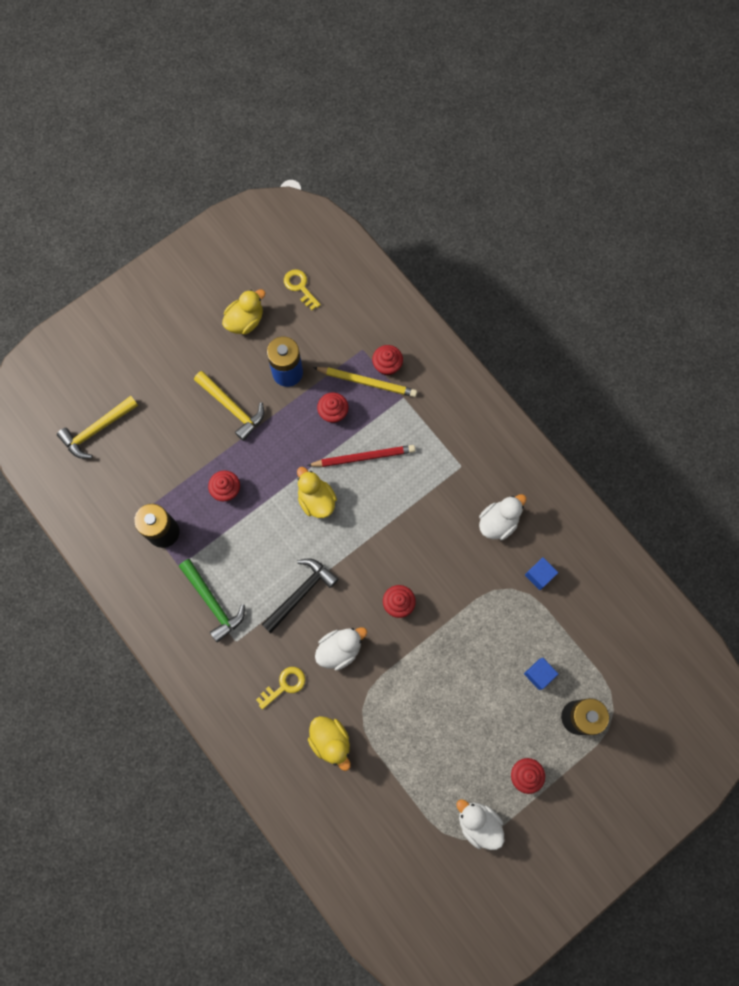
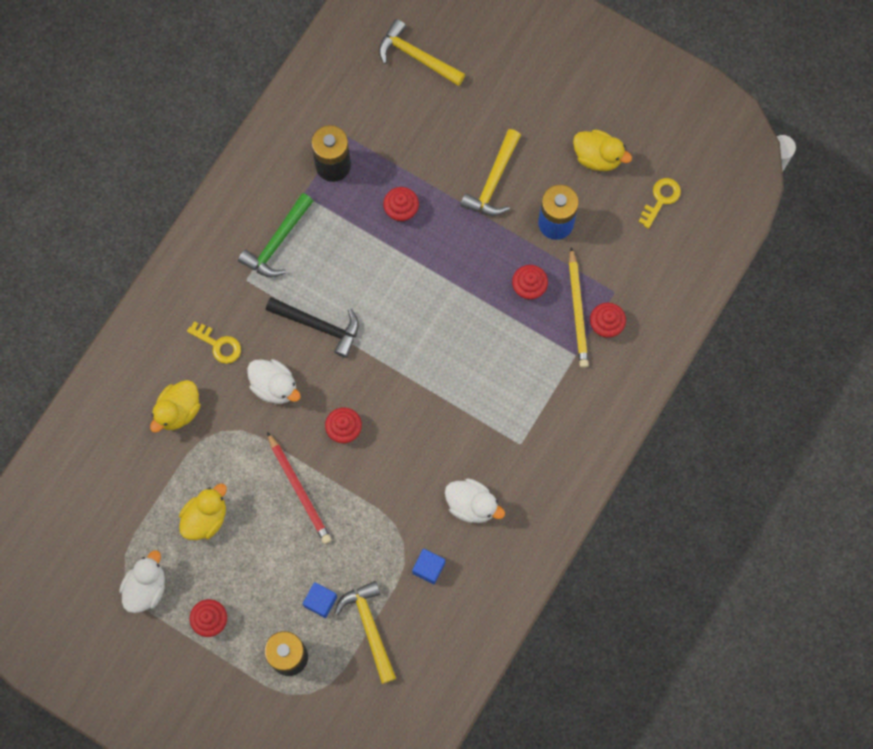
camera: 70 degrees right, 0 degrees up
yellow duck [297,467,337,518] -> yellow duck moved to [179,483,227,540]
red pencil [307,445,415,467] -> red pencil moved to [267,432,332,544]
none -> yellow hammer [334,581,397,684]

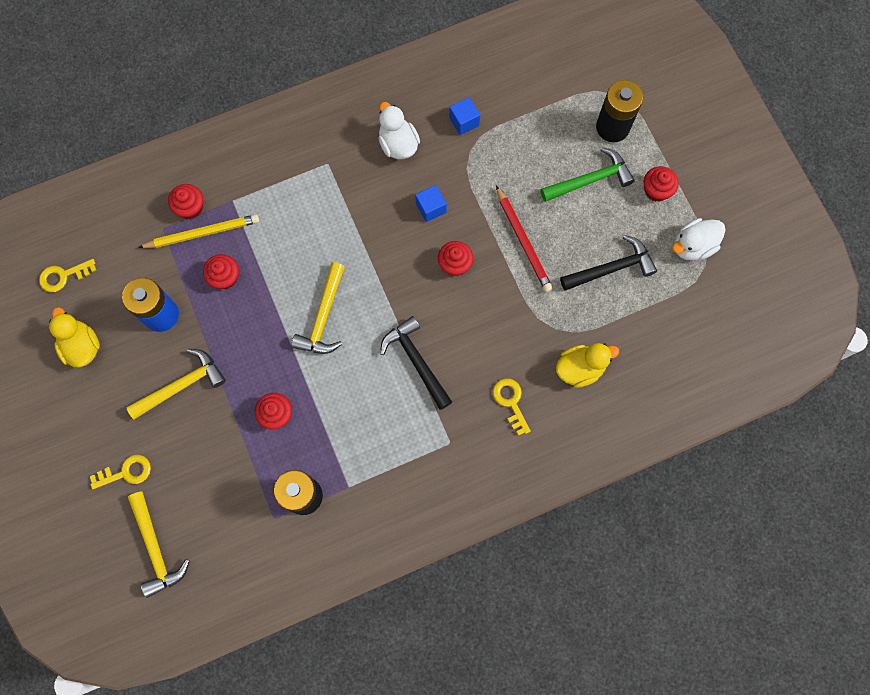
camera: 145 degrees left, 0 degrees up
yellow duck [179,483,227,540] -> black hammer [560,235,657,291]
green hammer [238,193,313,278] -> green hammer moved to [540,147,635,202]
white duck [247,359,301,404] -> none
red pencil [267,432,332,544] -> red pencil turned 150 degrees clockwise [496,186,553,292]
blue cube [303,582,337,618] -> blue cube moved to [415,185,447,222]
yellow hammer [334,581,397,684] -> yellow hammer moved to [291,262,345,354]
yellow pencil [569,247,589,368] -> yellow pencil turned 45 degrees clockwise [138,214,259,248]
none -> yellow key [90,455,151,489]

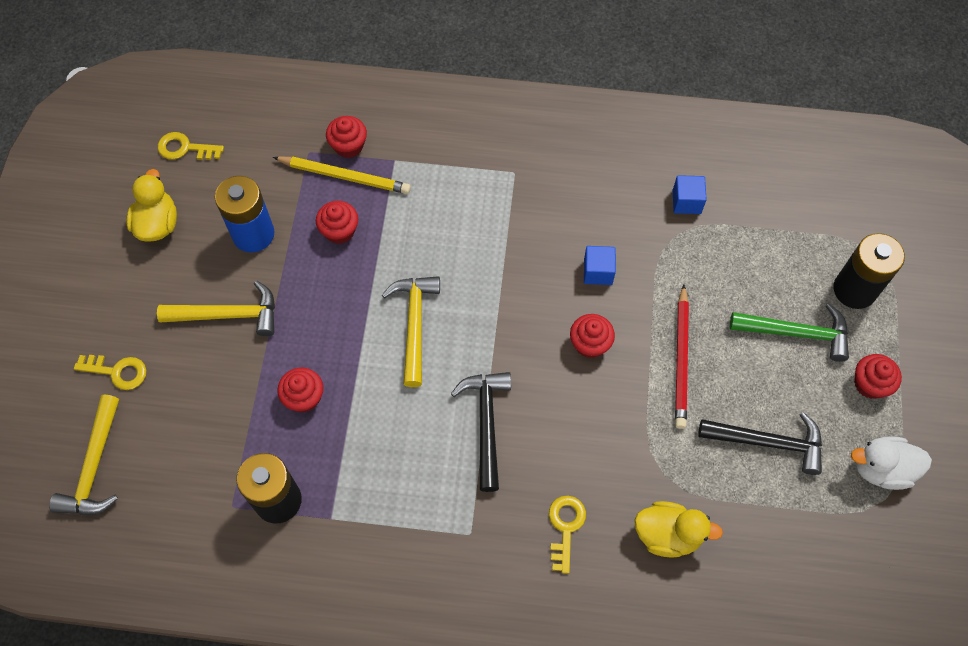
camera: 30 degrees right, 10 degrees down
yellow hammer [291,262,345,354] -> yellow hammer turned 135 degrees clockwise [382,276,440,387]
white duck [378,102,420,159] -> none

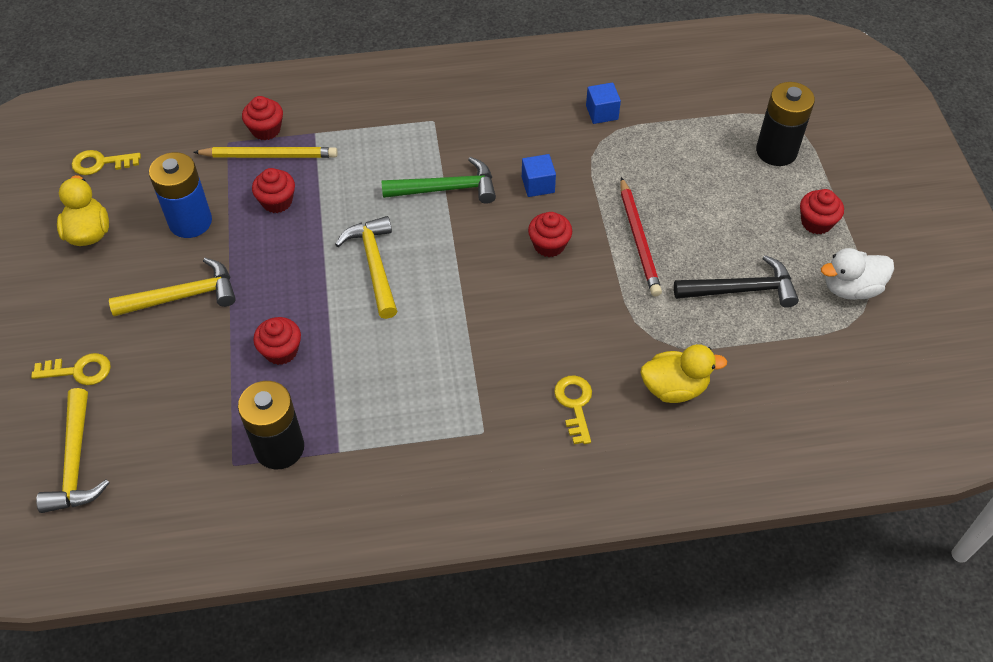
camera: 15 degrees left, 10 degrees down
black hammer [451,372,511,492] -> none
green hammer [730,304,849,362] -> green hammer moved to [382,157,496,204]

